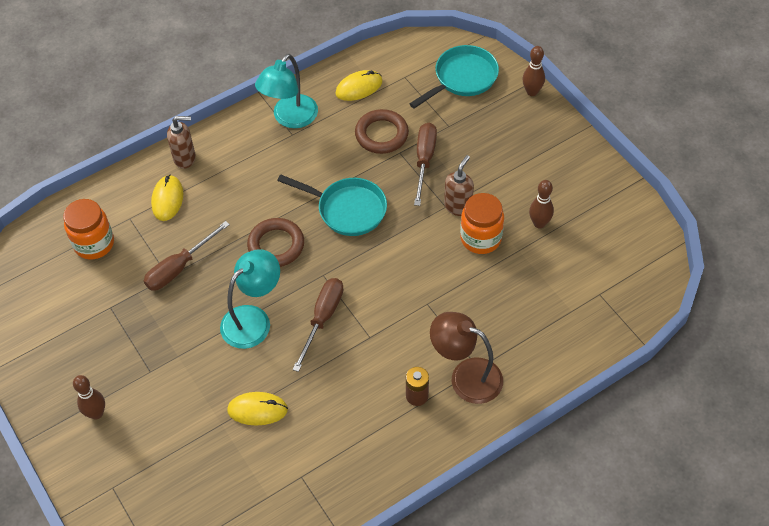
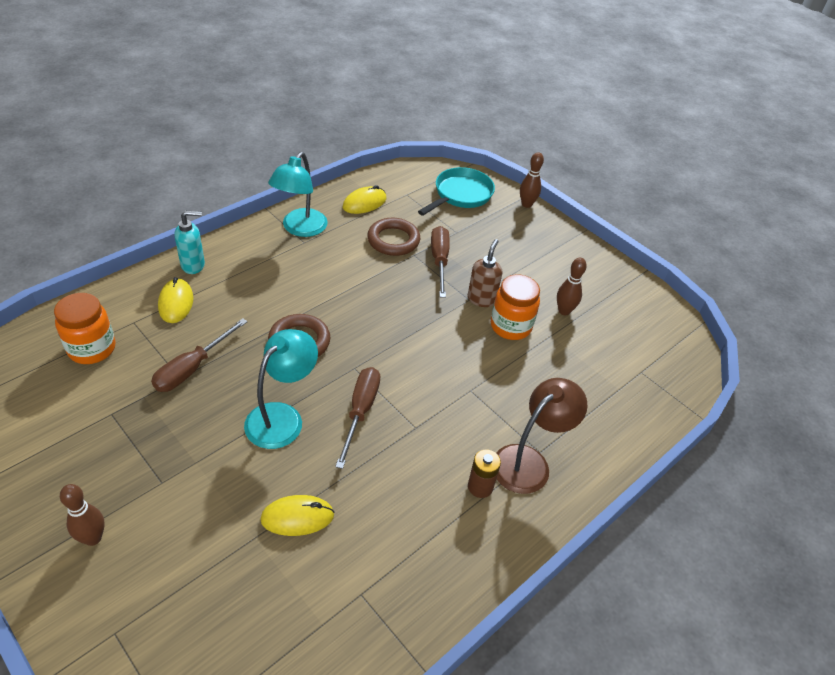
camera: 15 degrees left, 10 degrees down
brown soap dispenser [167,116,196,169] -> turquoise soap dispenser [175,211,205,274]
turquoise pan [277,174,387,236] -> none
brown lamp [430,312,503,404] -> brown lamp turned 120 degrees clockwise [496,378,587,494]

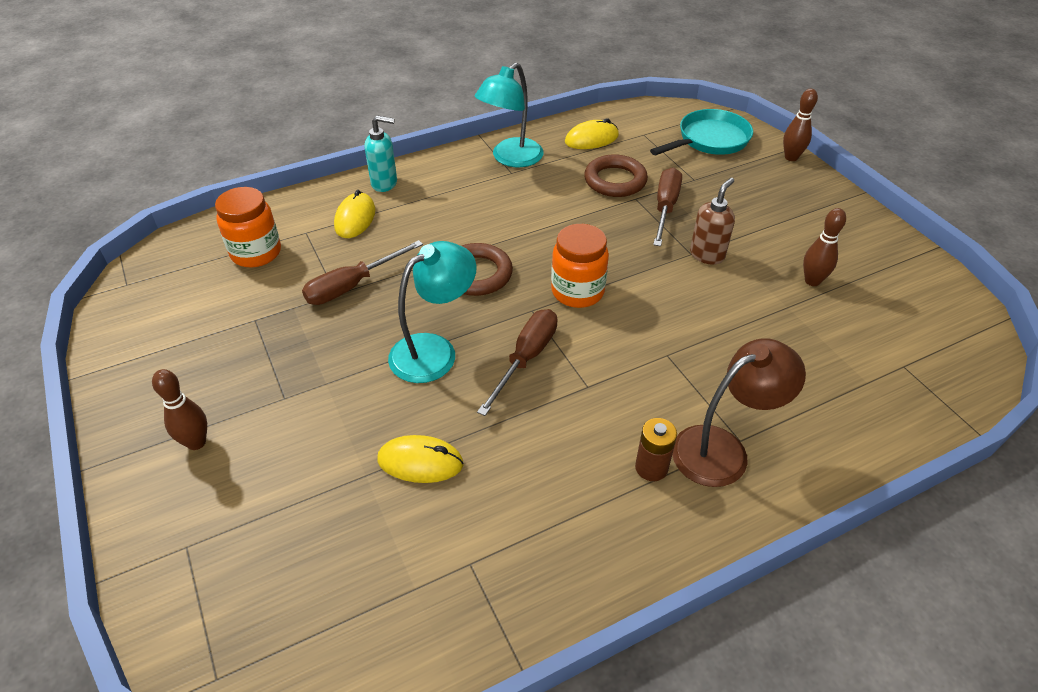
camera: 20 degrees right, 0 degrees up
orange jar [491,274,540,340] -> orange jar moved to [551,224,609,308]

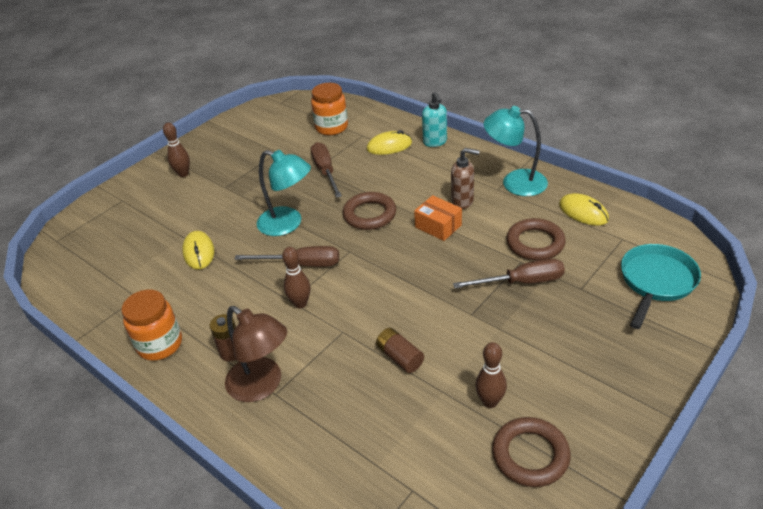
camera: 70 degrees right, 5 degrees down
brown screwdriver [302,240,423,305] -> brown screwdriver turned 45 degrees clockwise [311,142,342,198]
orange jar [551,224,609,308] -> orange jar moved to [121,290,182,361]
turquoise pan [650,109,753,155] -> turquoise pan turned 90 degrees counterclockwise [621,244,701,329]
brown soap dispenser [690,178,735,265] -> brown soap dispenser moved to [451,148,480,209]
brown bowling pin [783,89,818,161] -> brown bowling pin moved to [282,247,310,308]
none -> brown battery [376,328,424,373]
none -> orange box [414,195,462,241]
none -> brown ring [492,417,571,487]

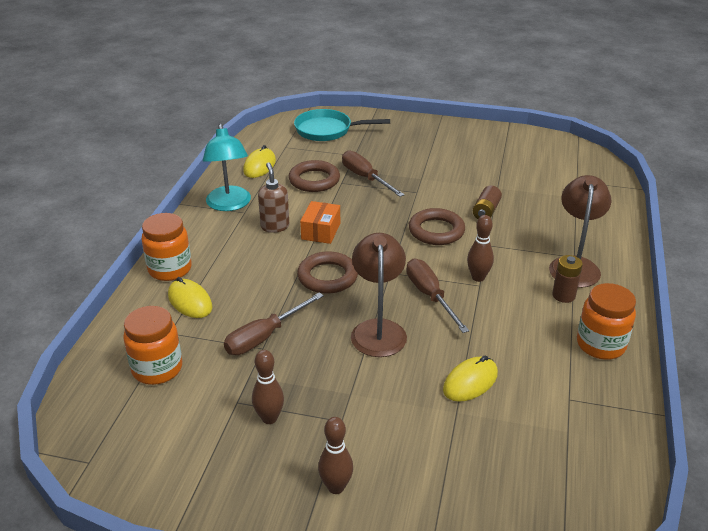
camera: 120 degrees left, 5 degrees down
turquoise lamp [256,150,311,236] -> brown lamp [351,233,407,357]
turquoise soap dispenser [422,92,447,147] -> orange jar [142,213,192,281]
brown bowling pin [475,342,507,408] -> brown bowling pin moved to [252,350,284,424]
brown ring [492,417,571,487] -> brown ring moved to [409,208,465,245]

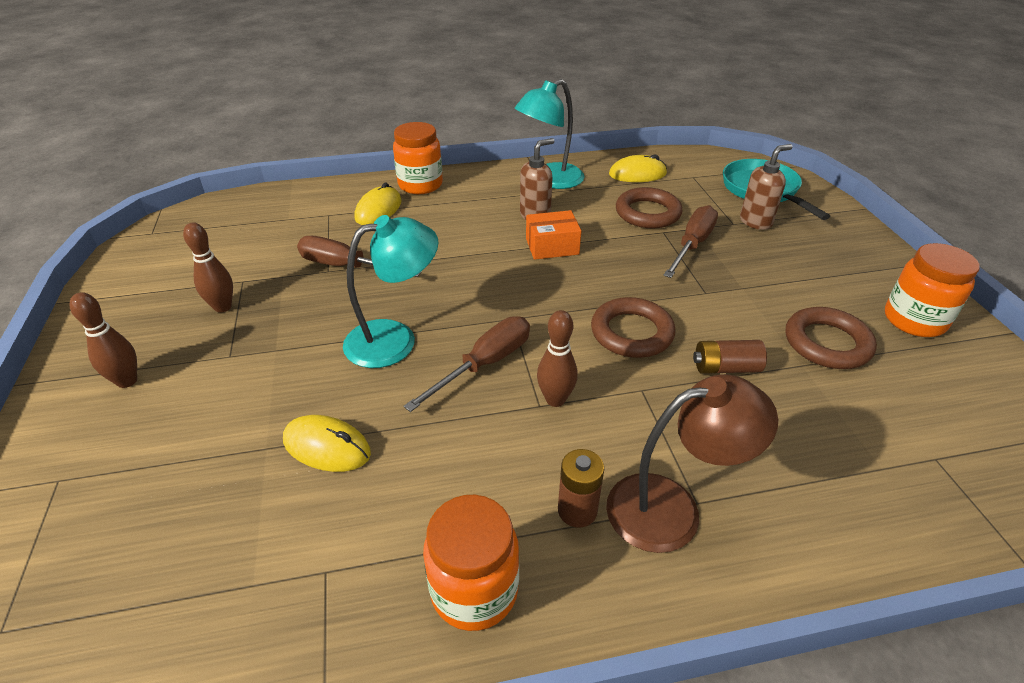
camera: 65 degrees right, 5 degrees up
orange jar [123,306,182,385] -> orange jar moved to [885,243,980,337]
brown ring [297,251,358,294] -> brown ring moved to [786,307,877,369]
brown lamp [351,233,407,357] -> turquoise lamp [343,215,438,368]
none -> brown soap dispenser [740,144,793,230]

